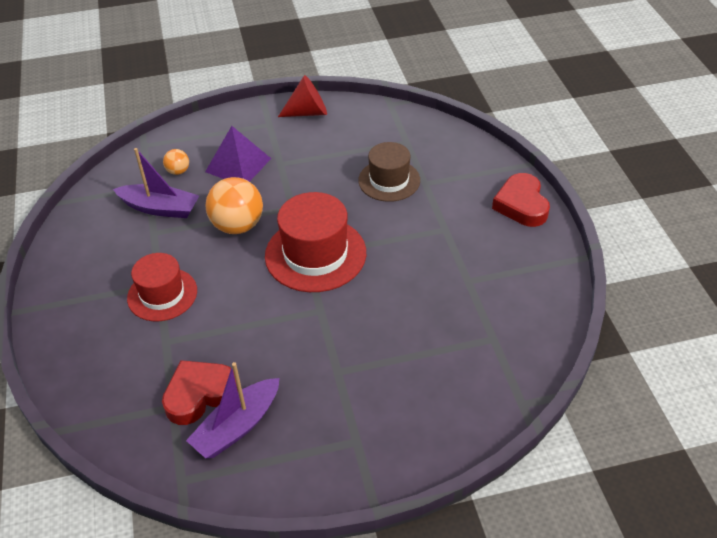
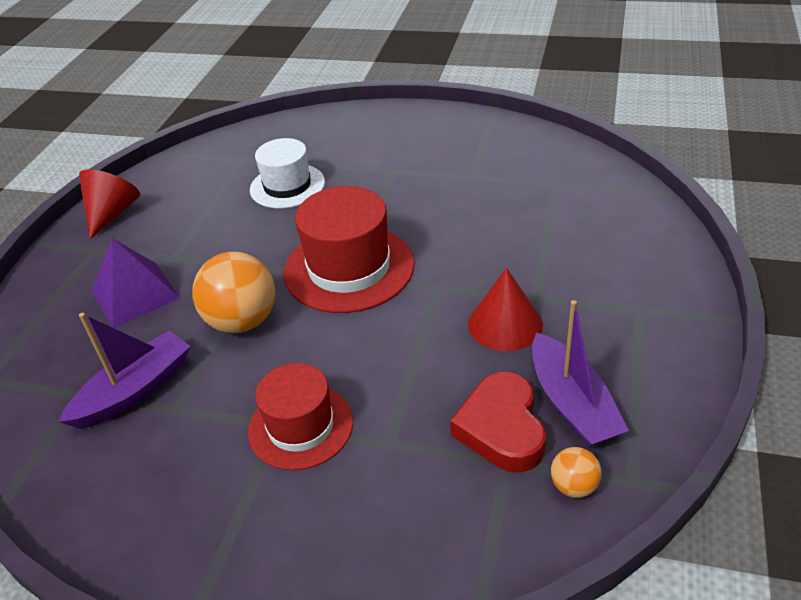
camera: 60 degrees left, 5 degrees down
orange ball [163,149,189,175] -> orange ball moved to [551,447,602,498]
brown hat [358,142,420,202] -> white hat [250,138,325,208]
red heart [492,173,550,227] -> none
none -> red cone [468,268,543,351]

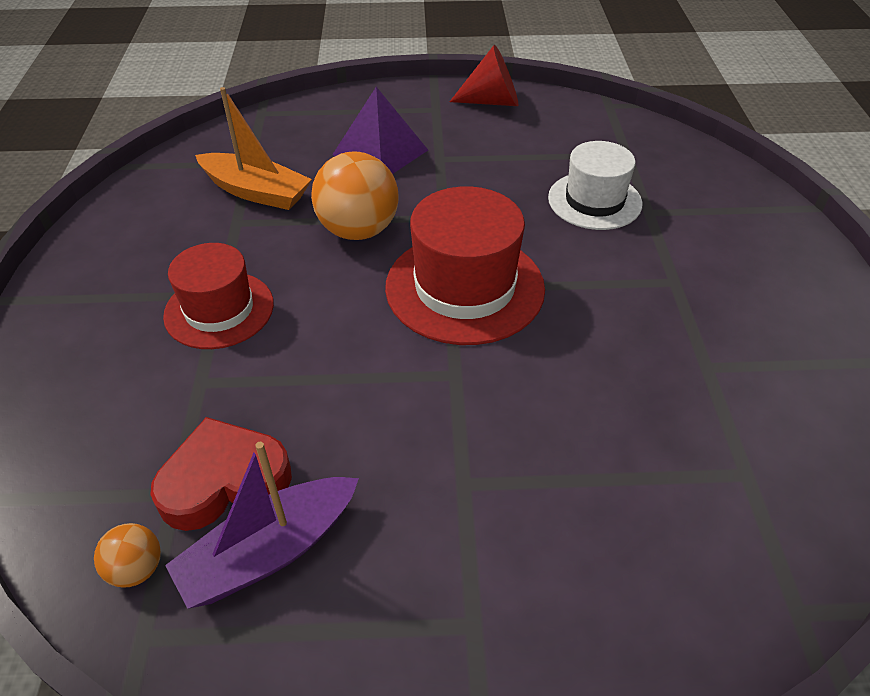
camera: 70 degrees right, 5 degrees up
purple boat [59,313,190,429] -> orange boat [195,87,312,210]
red cone [468,268,543,351] -> none

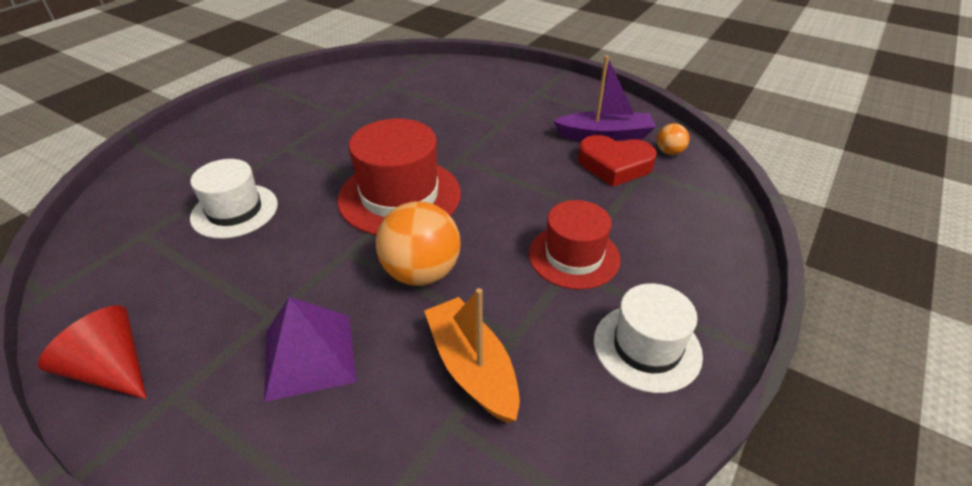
camera: 145 degrees left, 5 degrees down
none -> white hat [594,283,703,393]

